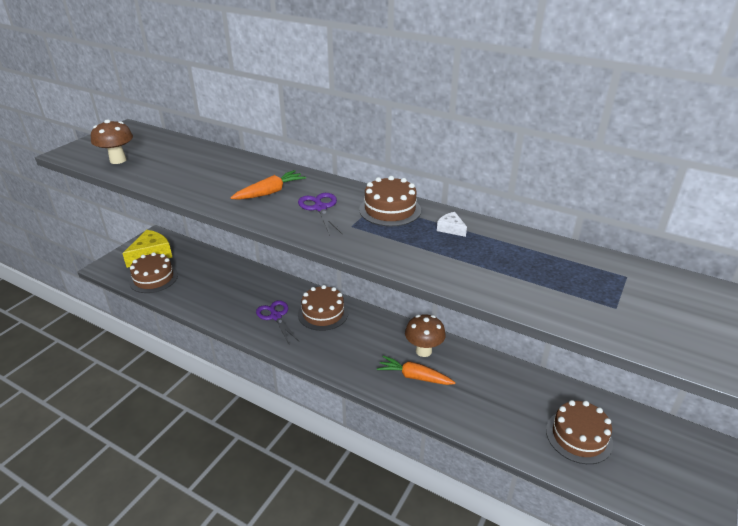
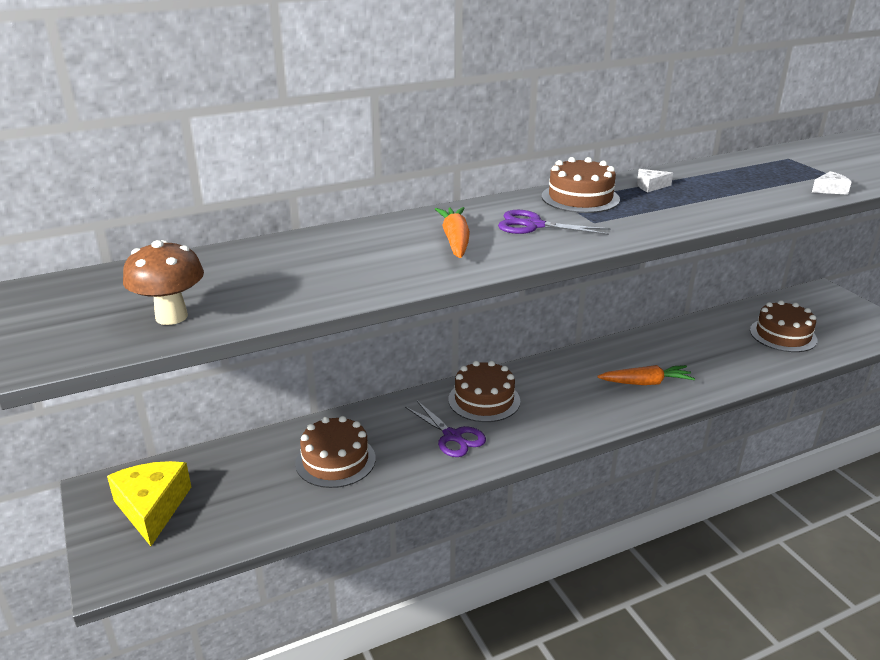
camera: 55 degrees left, 5 degrees down
brown cake [129,252,178,293] -> brown cake moved to [295,416,376,488]
purple scissors [256,300,299,344] -> purple scissors turned 135 degrees counterclockwise [405,401,486,457]
orange carrot [377,356,456,385] -> orange carrot turned 150 degrees counterclockwise [597,365,695,385]
brown mushroom [405,314,446,357] -> none
none -> white cheese [812,171,852,195]

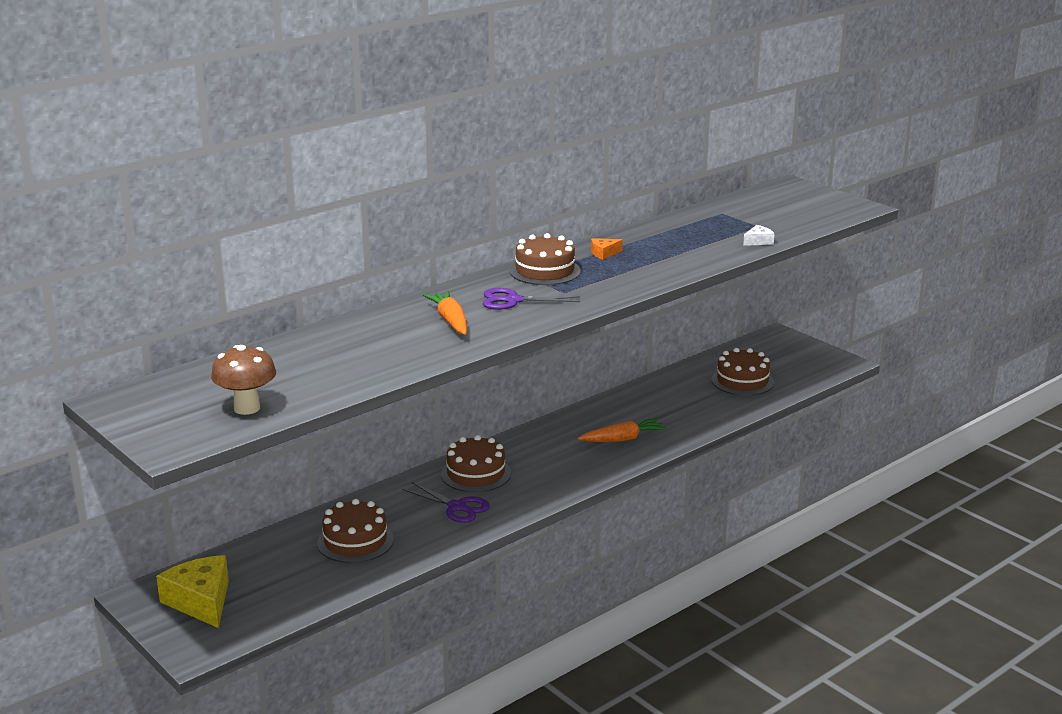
camera: 15 degrees left, 5 degrees down
white cheese [637,169,673,192] -> orange cheese [591,238,623,260]

